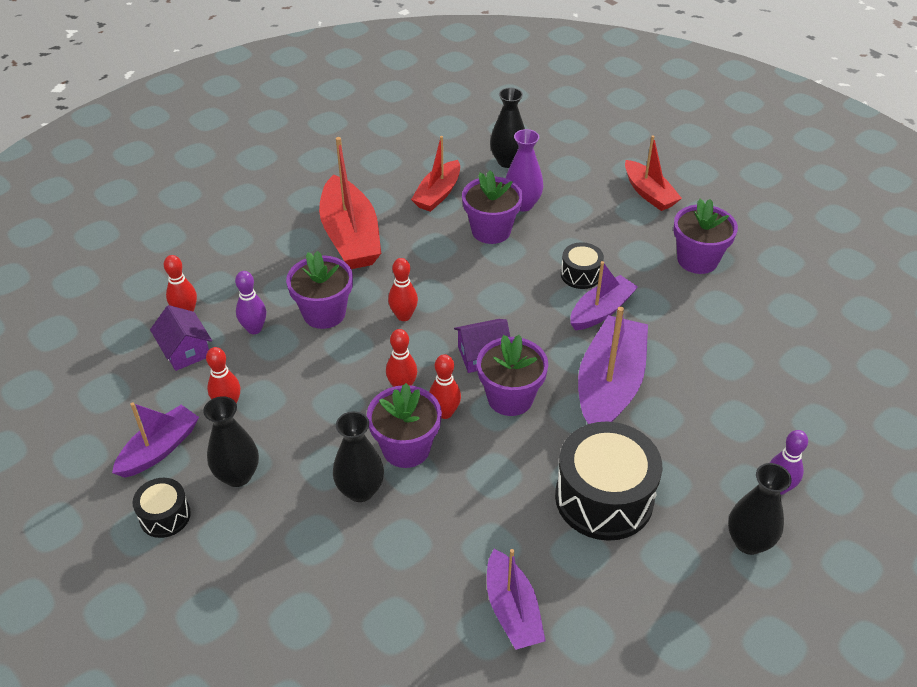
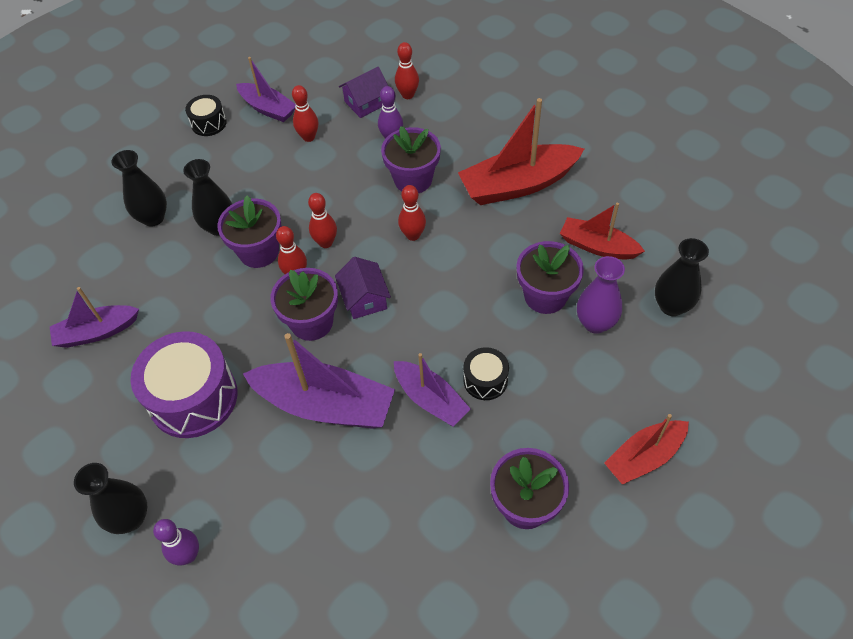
camera: 90 degrees right, 10 degrees up
black vase [203,396,259,487] -> black vase moved to [111,150,167,227]
black drum [555,422,662,541] -> purple drum [131,331,237,438]

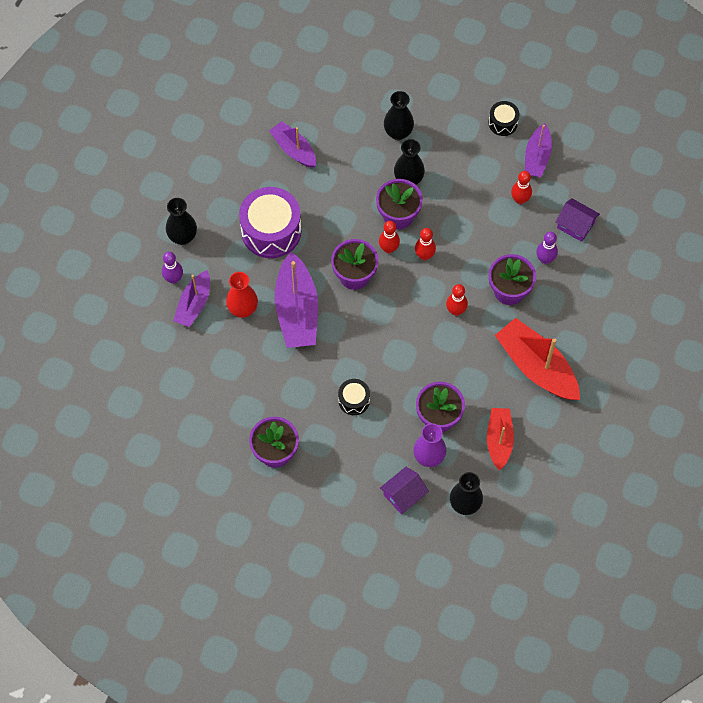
camera: 65 degrees right, 10 degrees up
purple house [335,257,391,319] -> purple house moved to [380,467,429,514]
purple boat [394,353,471,426] -> purple boat moved to [174,270,210,327]
red bowling pin [395,42,419,99] -> none
red boat [604,414,689,485] -> none
none -> red vase [226,272,258,318]

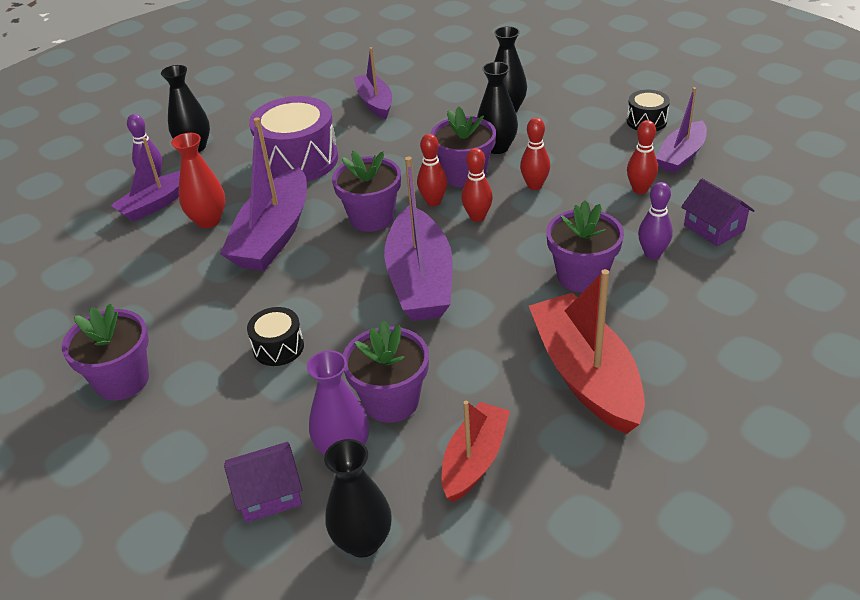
camera: 25 degrees right, 25 degrees down
red bowling pin [446,284,468,316] -> red bowling pin moved to [520,117,550,190]
none -> purple boat [384,157,453,321]

